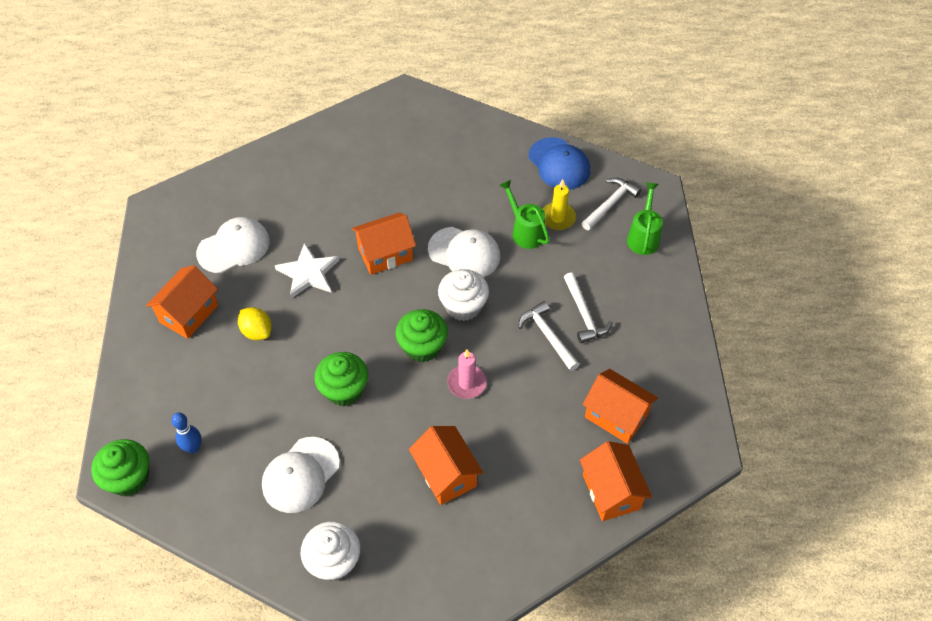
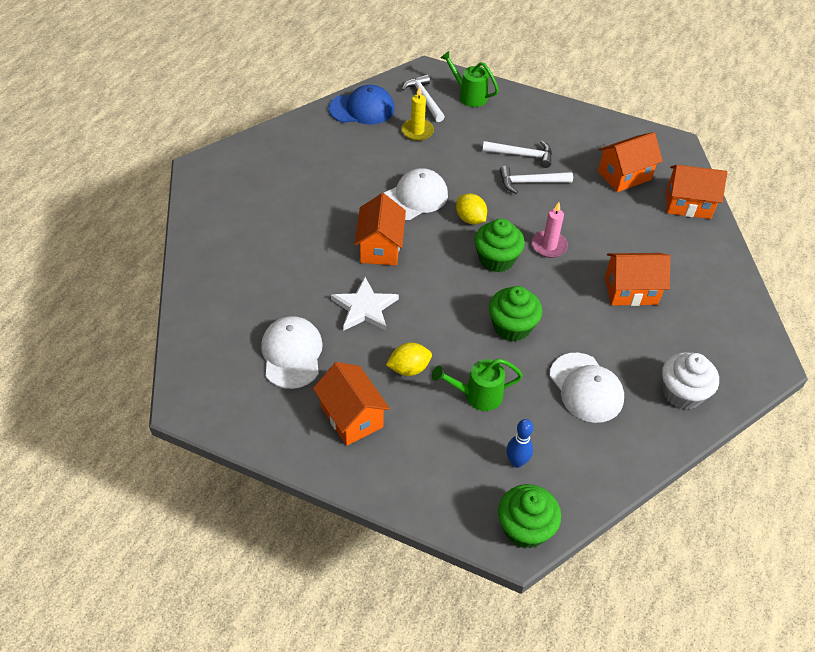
camera: 65 degrees left, 5 degrees down
white cupcake [438,269,489,321] -> yellow lemon [456,194,487,224]
green watering can [499,180,550,249] -> green watering can moved to [432,359,523,411]

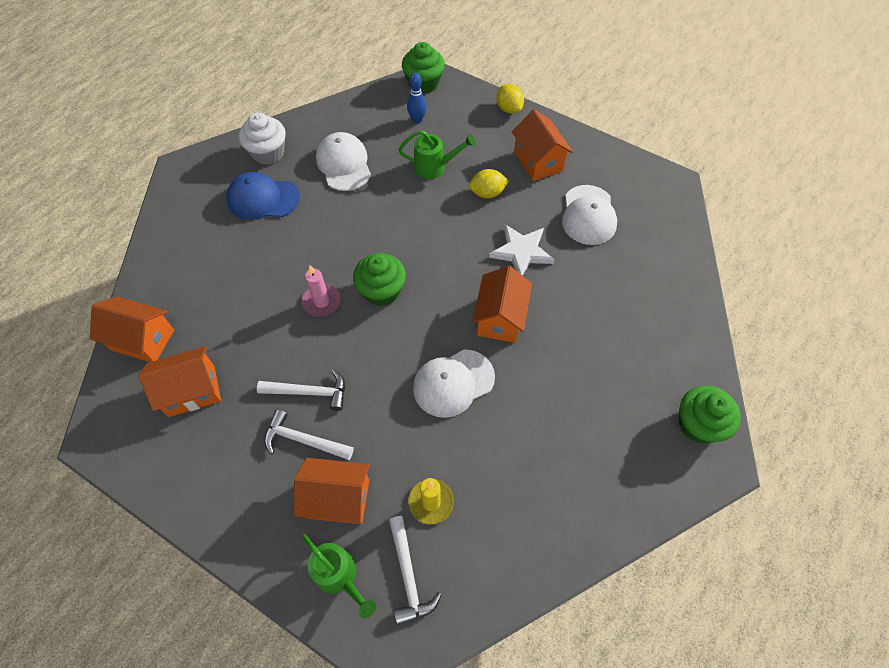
camera: 170 degrees left, 10 degrees up
blue cap [328,85,394,125] -> blue cap moved to [226,172,300,220]
yellow lemon [456,194,487,224] -> yellow lemon moved to [496,84,524,114]
green cupcake [489,286,542,342] -> green cupcake moved to [679,386,741,444]
orange house [605,253,670,306] -> orange house moved to [294,458,370,524]

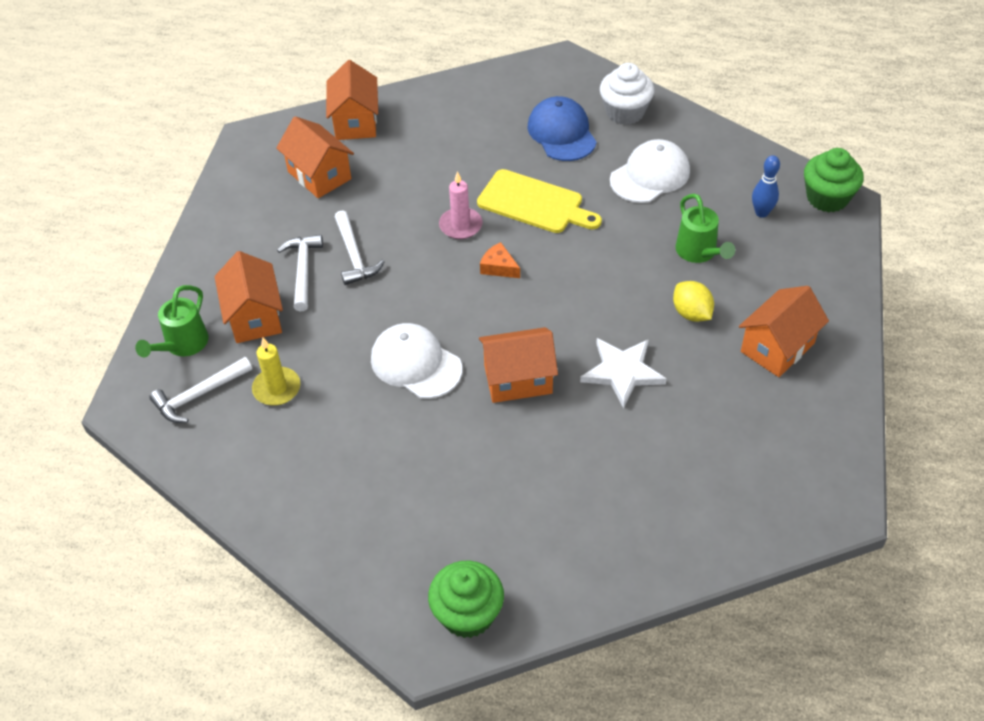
camera: 70 degrees right, 10 degrees down
green cupcake [353,253,406,306] -> orange cheese [480,242,520,278]
yellow lemon [496,84,524,114] -> none
white cap [562,185,617,245] -> none
none -> yellow cutting board [477,169,602,233]

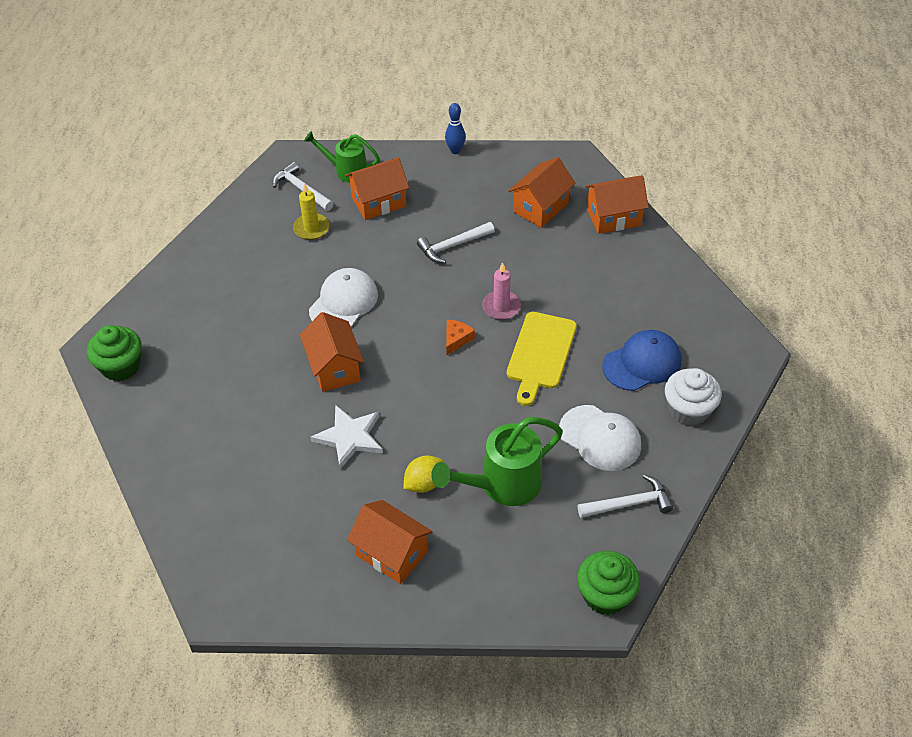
camera: 80 degrees right, 0 degrees up
white hammer [277,235,323,311] -> white hammer moved to [578,475,673,518]
green watering can [675,194,735,263] -> green watering can [431,417,563,506], size x1.54
blue bowling pin [752,155,780,218] -> blue bowling pin moved to [445,103,466,154]

